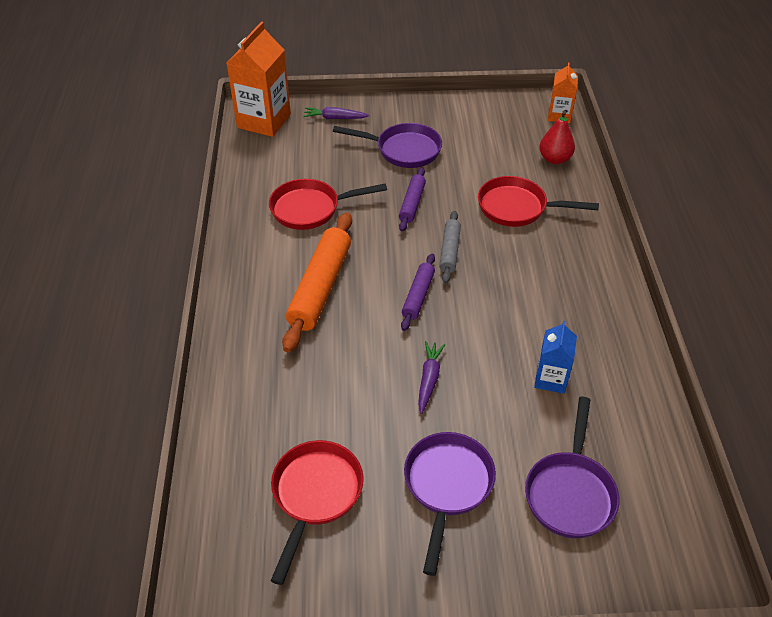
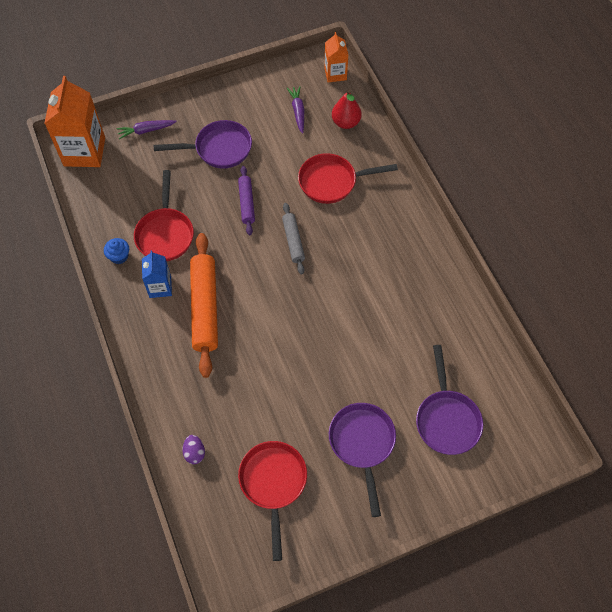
camera: 20 degrees left, 15 degrees up
red pan [269,179,387,230] -> red pan turned 60 degrees counterclockwise [134,170,194,261]
purple rolling pin [401,253,435,331] -> none
purple carrot [418,341,445,414] -> purple carrot moved to [287,86,304,134]
blue carton [534,321,577,394] -> blue carton moved to [142,250,172,298]
none -> blue cupcake [104,238,129,264]
none -> purple egg [183,435,205,464]

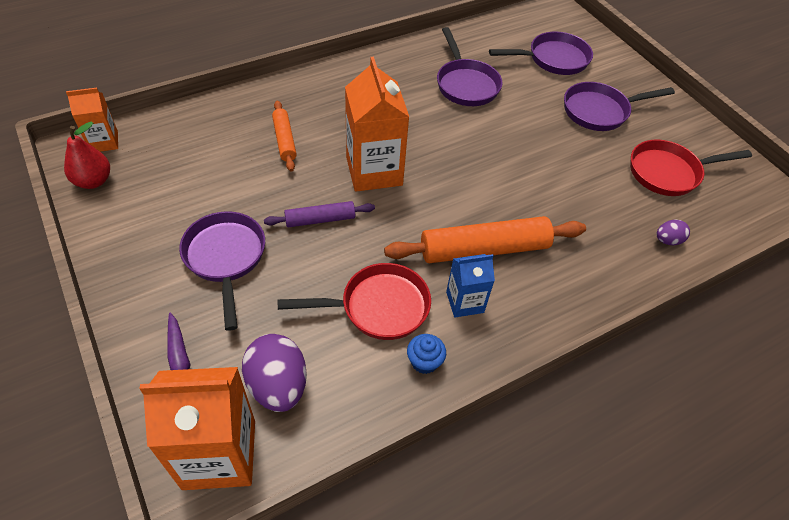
camera: 100 degrees left, 10 degrees down
grey rolling pin [282,203,305,275] -> orange carton [345,56,409,192]
purple carrot [287,86,304,134] -> none
red pan [298,153,398,204] -> orange rolling pin [272,101,297,172]
red pear [332,90,362,129] -> red pear moved to [64,122,110,189]
none -> purple egg [242,334,307,412]
none -> purple pan [437,27,503,106]

